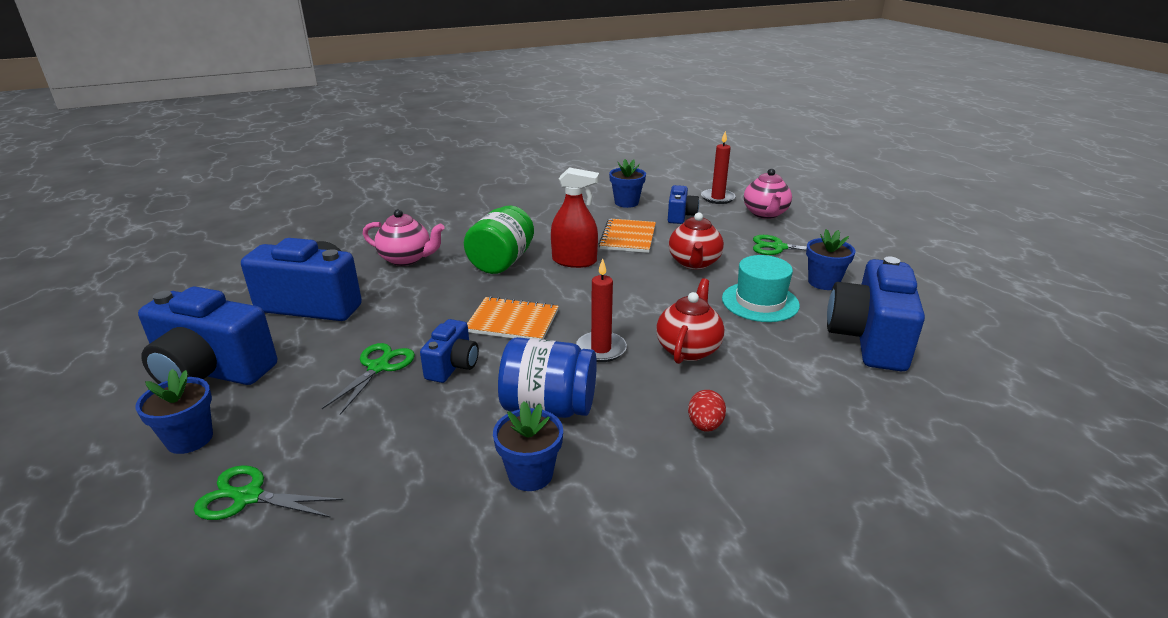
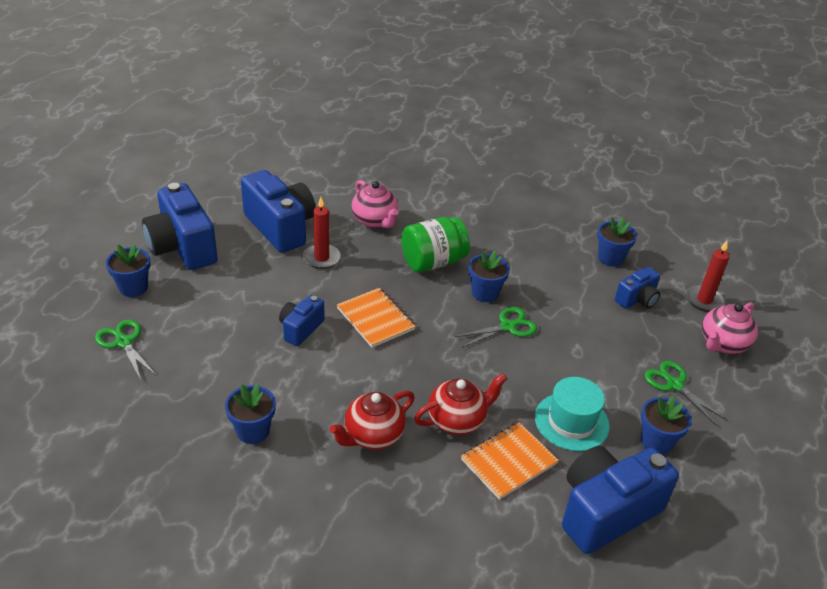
camera: 40 degrees right, 10 degrees up
green scissors [322,343,415,415] -> green scissors moved to [455,307,537,348]
blue camera [420,319,479,383] -> blue camera turned 150 degrees clockwise [279,295,324,346]
blue jar [498,337,597,418] -> none
red spray bottle [551,167,599,268] -> blue flower pot [468,250,510,302]
red candle [576,259,627,362] -> red candle moved to [303,197,341,269]
orange notebook [599,218,656,253] -> orange notebook moved to [461,422,559,500]
red teapot [669,212,724,270] -> red teapot moved to [330,391,414,450]
red egg [688,390,726,432] -> none

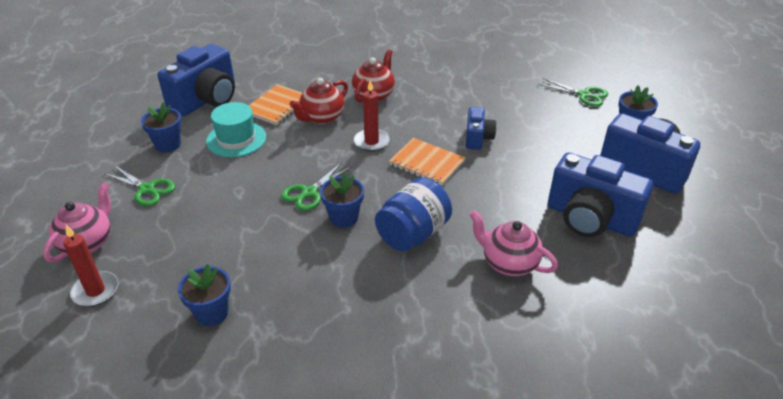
camera: 160 degrees right, 0 degrees up
blue flower pot [225,384,276,444] -> none
red candle [303,197,341,269] -> red candle moved to [354,80,390,151]
green jar [401,217,470,272] -> blue jar [375,177,452,252]
blue camera [615,267,661,309] -> none

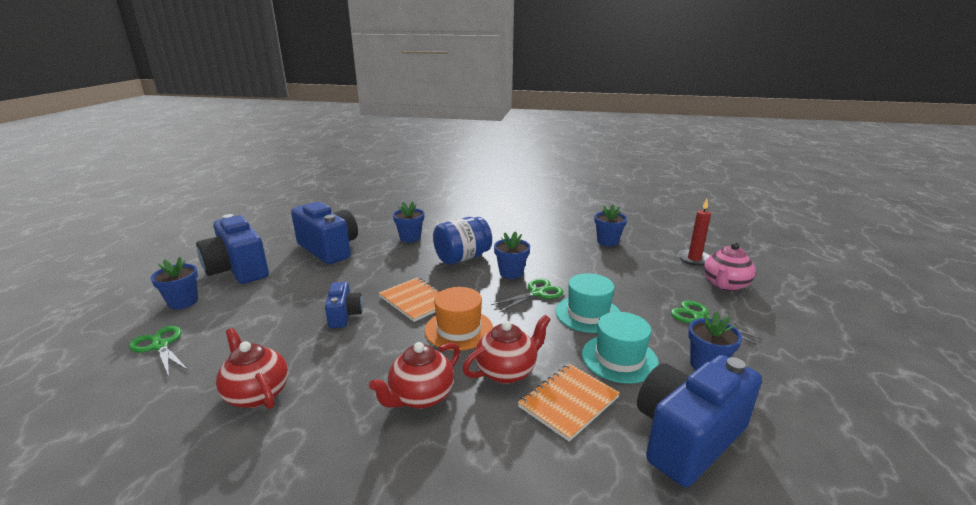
camera: 165 degrees left, 15 degrees down
red candle [354,80,390,151] -> orange hat [425,287,493,350]
blue camera [466,107,497,150] -> blue camera turned 150 degrees clockwise [325,282,363,328]
pink teapot [469,210,558,276] -> blue flower pot [393,202,424,243]
none -> red teapot [216,328,288,409]
none -> turquoise hat [556,273,620,333]

